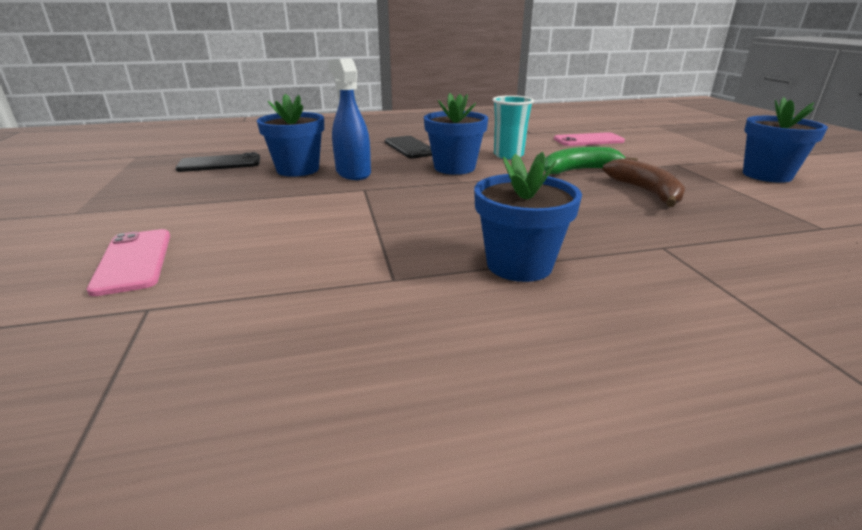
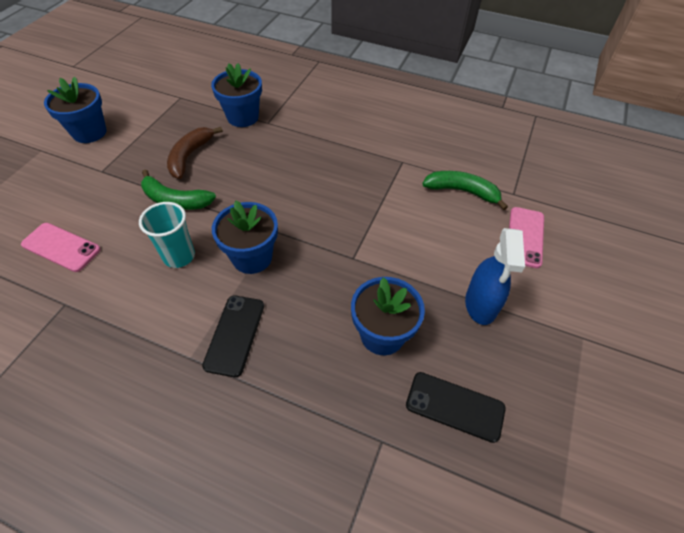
camera: 145 degrees left, 25 degrees up
blue spray bottle [328,58,371,180] -> blue spray bottle moved to [465,228,525,325]
blue flower pot [474,152,582,282] -> blue flower pot moved to [211,63,262,127]
none -> green banana [423,171,508,210]

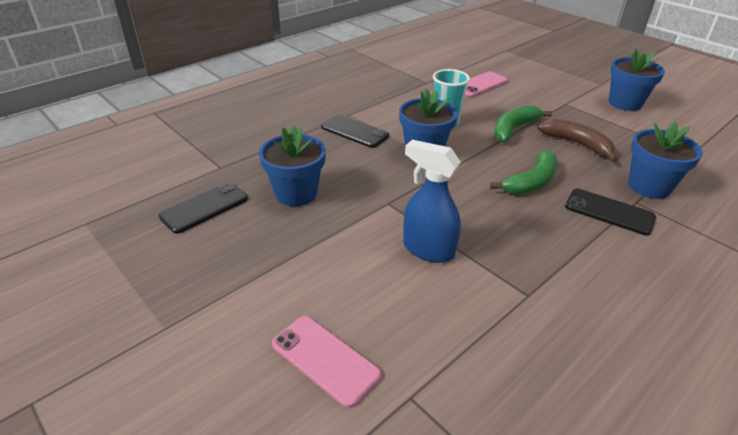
camera: 115 degrees right, 15 degrees down
green banana [423,171,508,210] -> green banana moved to [490,150,557,195]
blue spray bottle [465,228,525,325] -> blue spray bottle moved to [403,140,461,263]
none -> black phone [565,189,656,235]

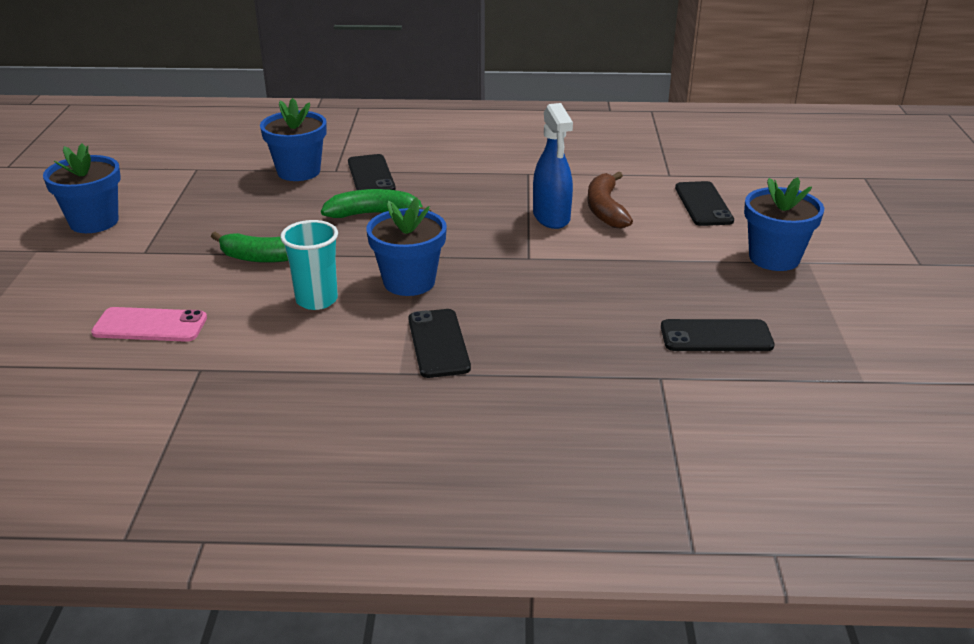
camera: 135 degrees left, 5 degrees down
blue flower pot [259,125,326,206] -> blue flower pot moved to [744,177,824,271]
pink phone [272,316,381,408] -> black phone [675,181,734,226]
brown banana [537,119,618,162] -> brown banana moved to [587,172,633,229]

